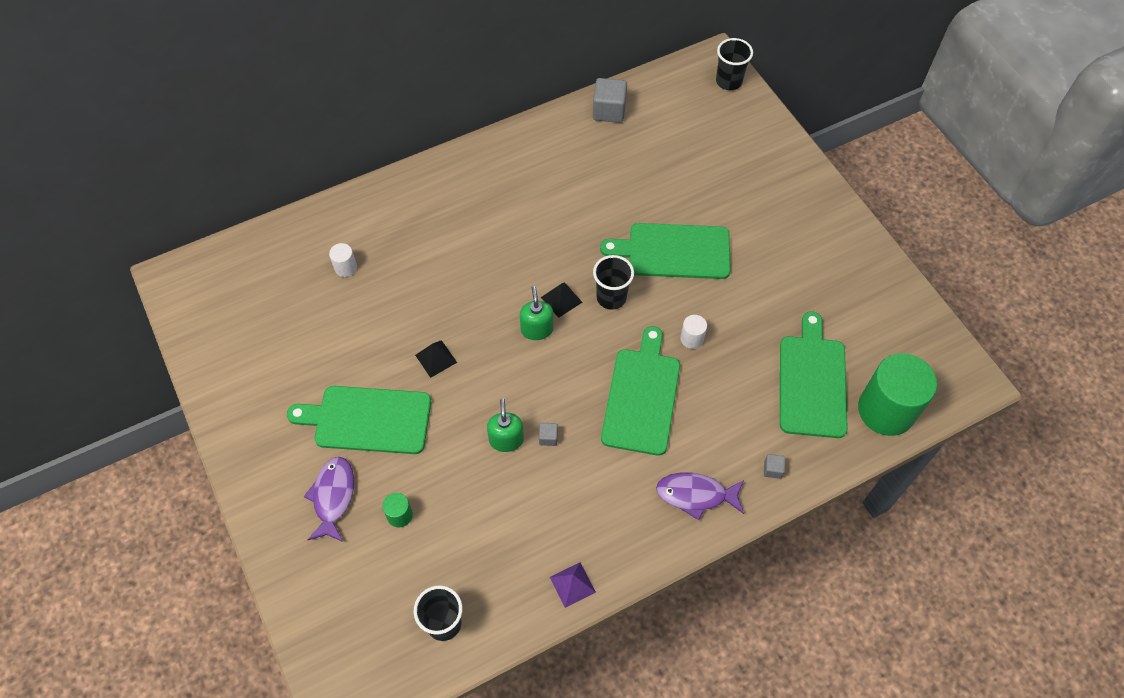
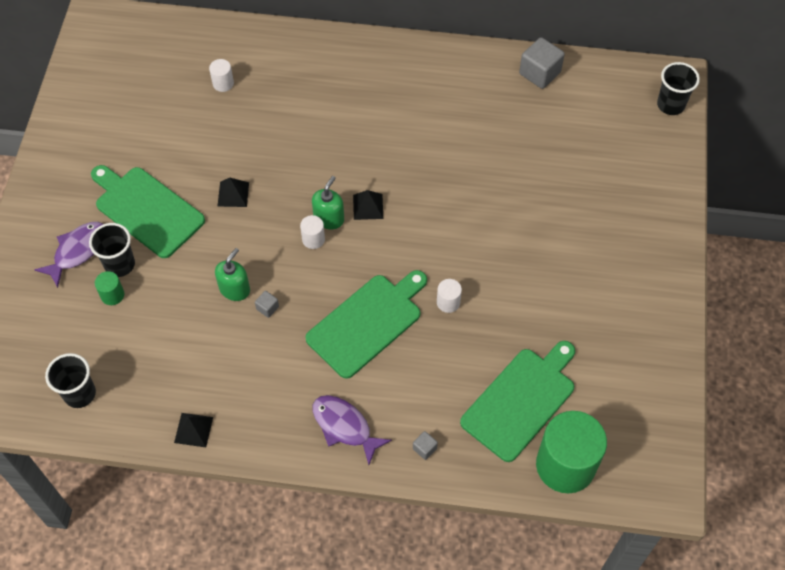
camera: 35 degrees right, 0 degrees up
purple pyramid [550,562,596,608] -> black pyramid [174,413,213,447]
black cup [593,255,634,310] -> black cup moved to [89,223,135,277]
green cutting board [600,223,731,279] -> none
none -> white cylinder [300,215,325,249]

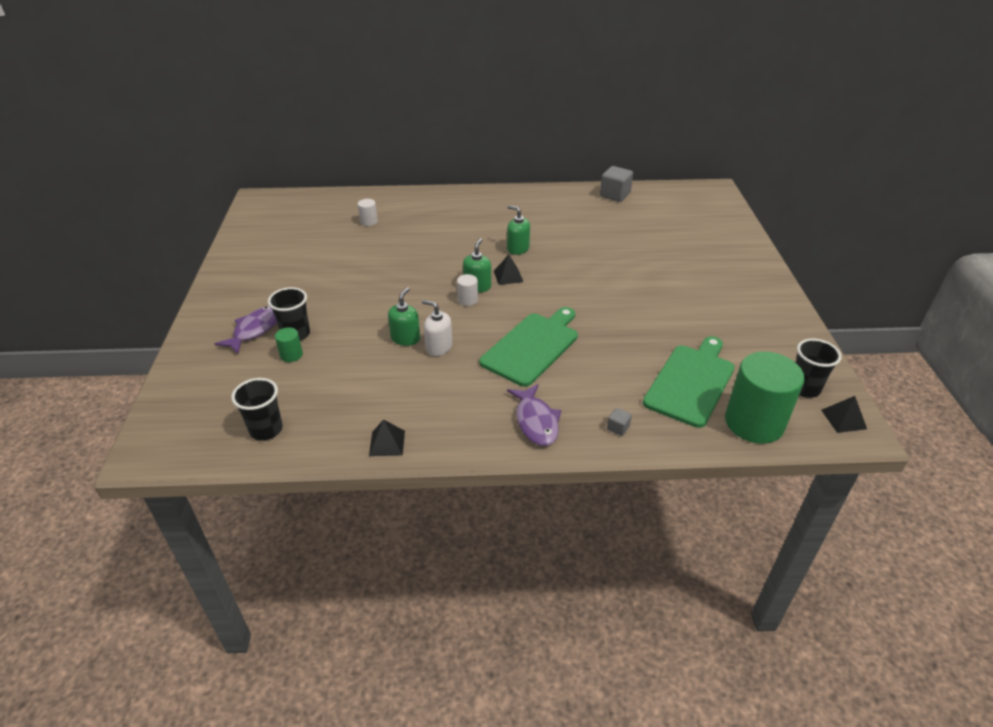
camera: 10 degrees left, 20 degrees down
green cutting board [91,165,205,258] -> none
black pyramid [217,178,249,207] -> black pyramid moved to [821,396,867,433]
grey cube [255,291,279,318] -> white soap dispenser [422,300,452,356]
purple fish [313,395,392,465] -> purple fish turned 135 degrees counterclockwise [507,384,561,446]
white cylinder [437,279,462,313] -> none
black cup [657,62,700,115] -> black cup moved to [796,339,842,398]
none -> green soap dispenser [507,205,530,255]

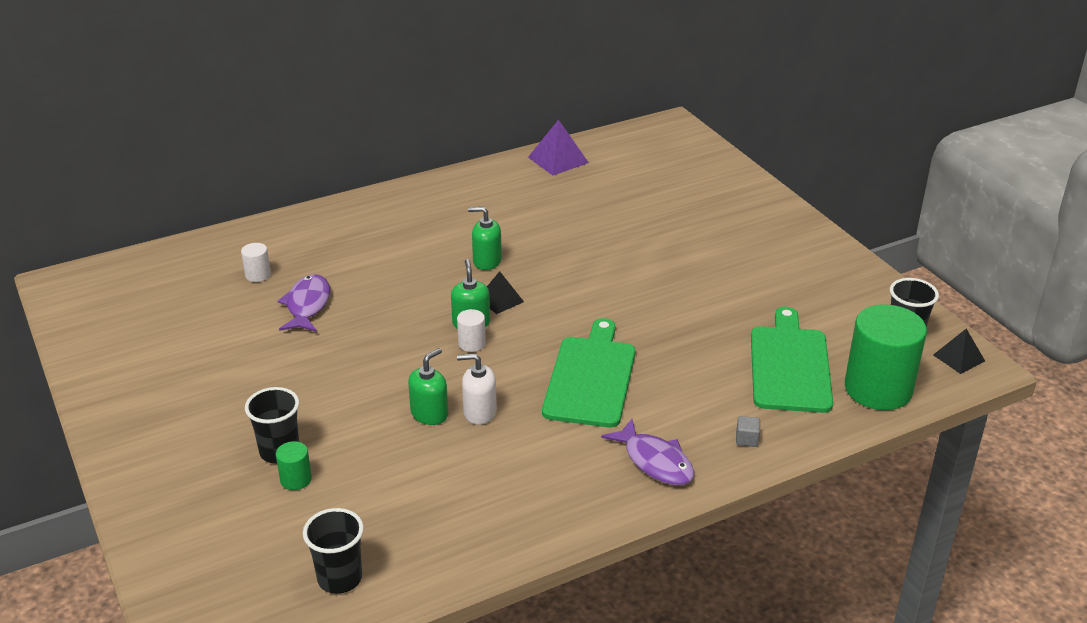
camera: 25 degrees left, 5 degrees down
purple fish [215,306,277,354] -> purple fish moved to [278,274,330,332]
black pyramid [369,420,405,456] -> none
green soap dispenser [388,287,420,346] -> green soap dispenser turned 45 degrees clockwise [408,348,448,425]
grey cube [600,166,633,202] -> purple pyramid [528,120,589,175]

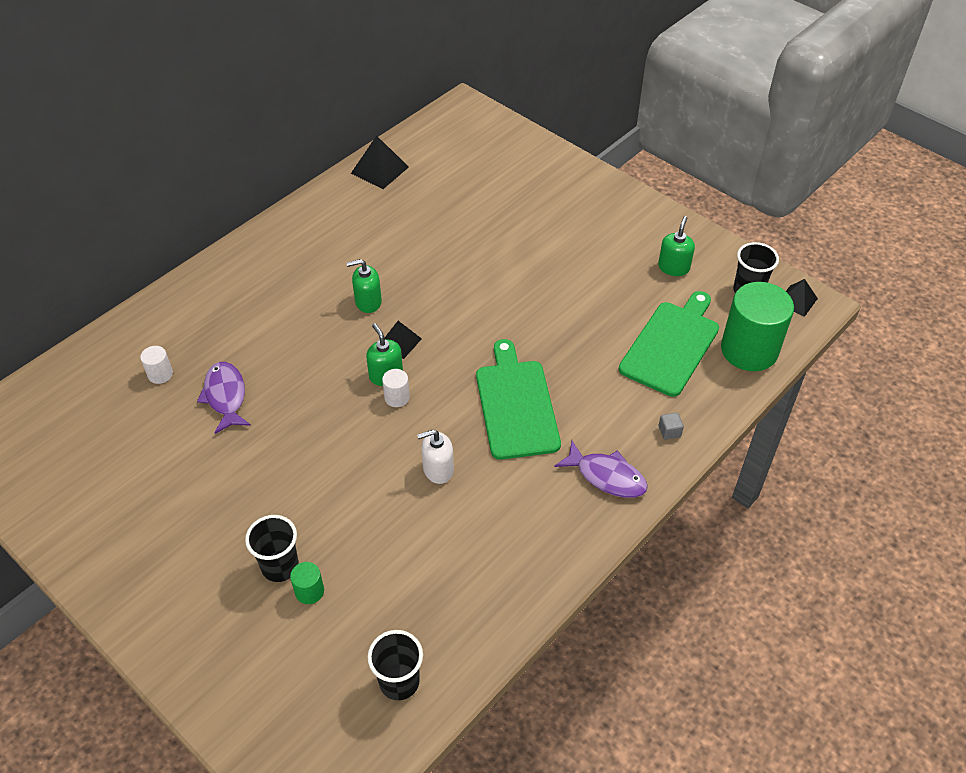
camera: 20 degrees left, 15 degrees up
green soap dispenser [408,348,448,425] -> green soap dispenser moved to [658,216,695,276]
purple pyramid [528,120,589,175] -> black pyramid [351,136,409,189]
green cutting board [751,307,833,413] -> green cutting board turned 45 degrees clockwise [619,291,719,397]

